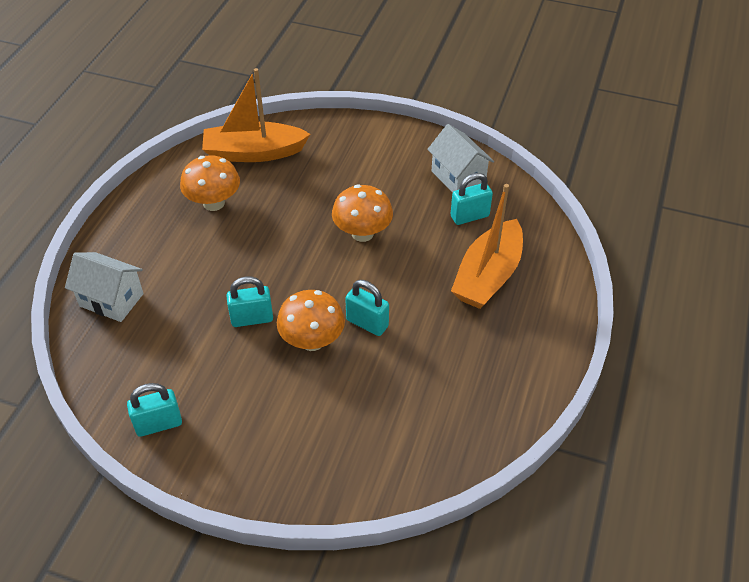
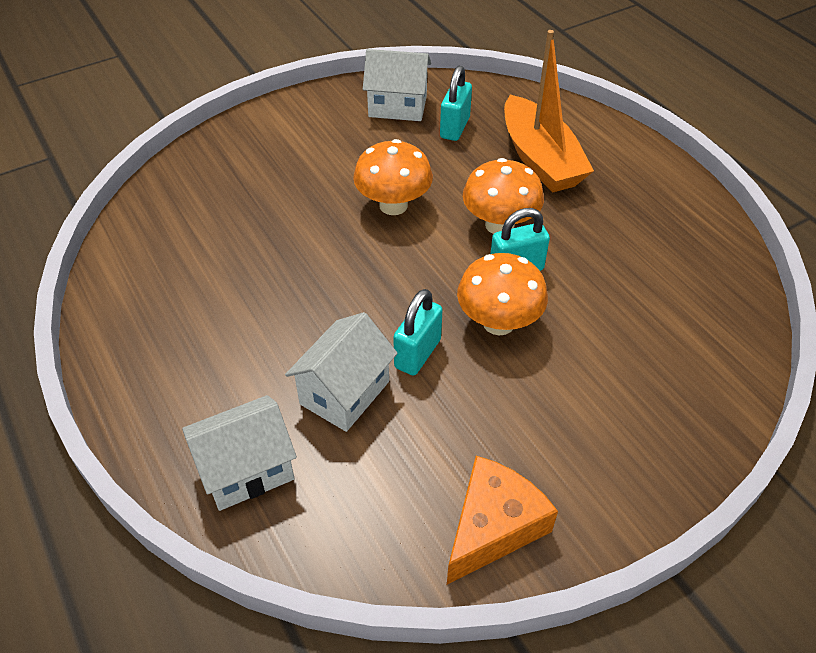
camera: 50 degrees left, 0 degrees up
turquoise padlock [127,383,182,437] -> orange cheese [447,456,558,585]
orange mushroom [180,155,240,211] -> orange mushroom moved to [463,158,544,234]
orange boat [202,68,310,162] -> none
none -> white house [285,312,398,432]

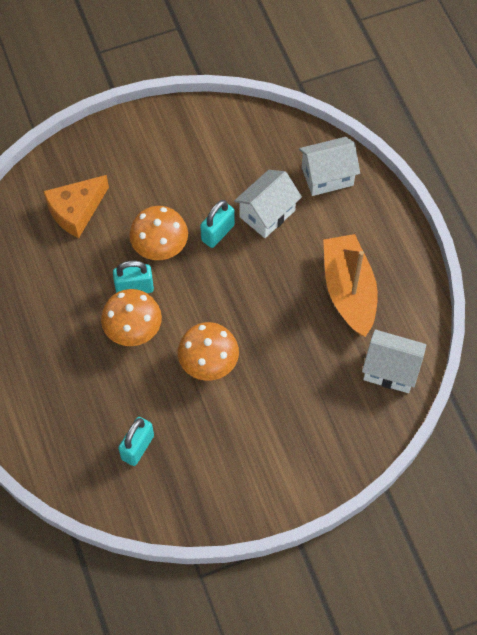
camera: 170 degrees left, 15 degrees up
white house [363,49,431,121] -> white house moved to [362,329,426,393]
orange cheese [447,456,558,585] -> orange cheese moved to [43,175,109,238]
orange boat [504,30,594,193] -> orange boat moved to [323,234,378,337]

